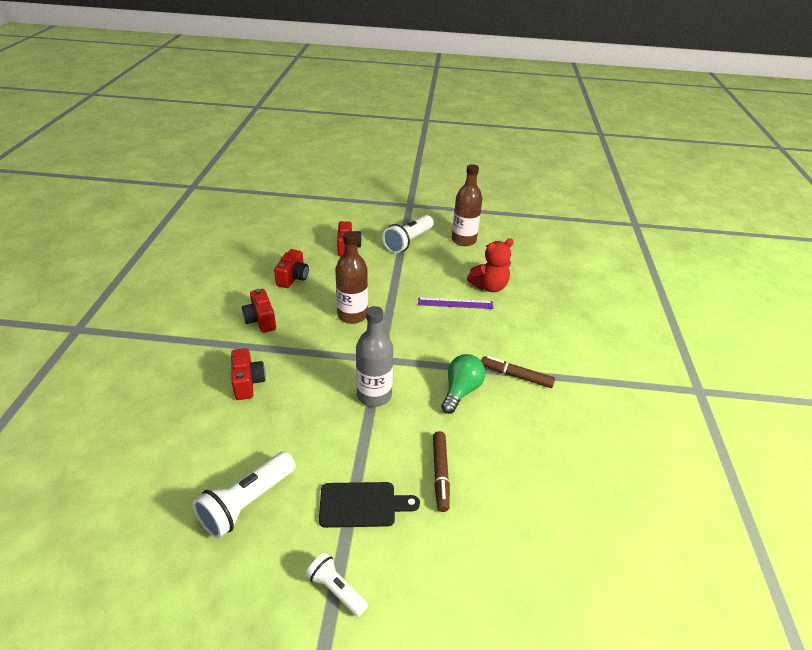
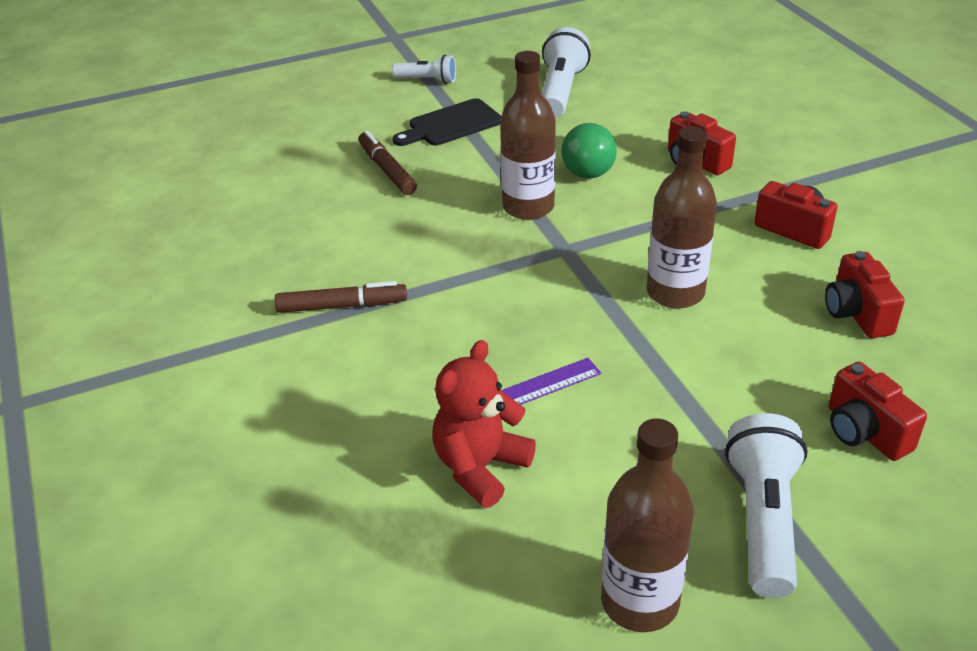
camera: 155 degrees right, 0 degrees up
grey bottle [356,306,393,407] -> brown bottle [500,51,556,220]
green light bulb [441,354,486,414] -> green light bulb moved to [561,123,617,179]

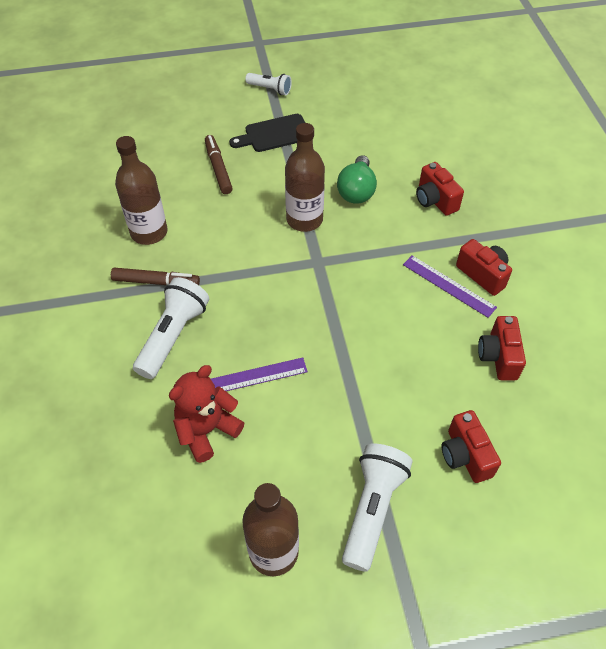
camera: 10 degrees right, 15 degrees up
white flashlight [542,27,591,118] -> white flashlight moved to [133,277,209,379]
brown bottle [647,126,717,309] -> brown bottle moved to [115,136,168,245]
none -> purple ruler [403,255,497,318]

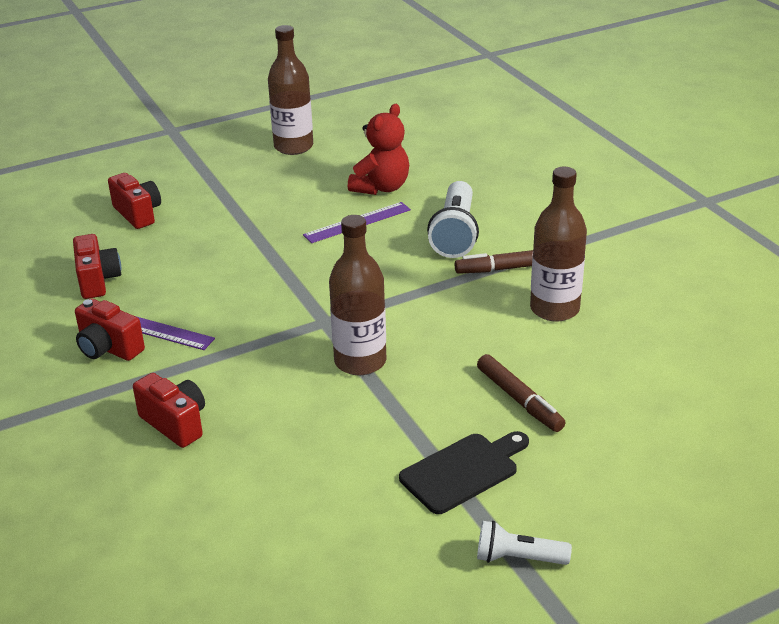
camera: 165 degrees right, 20 degrees down
green light bulb [337,155,377,204] -> none
white flashlight [342,443,412,572] -> none

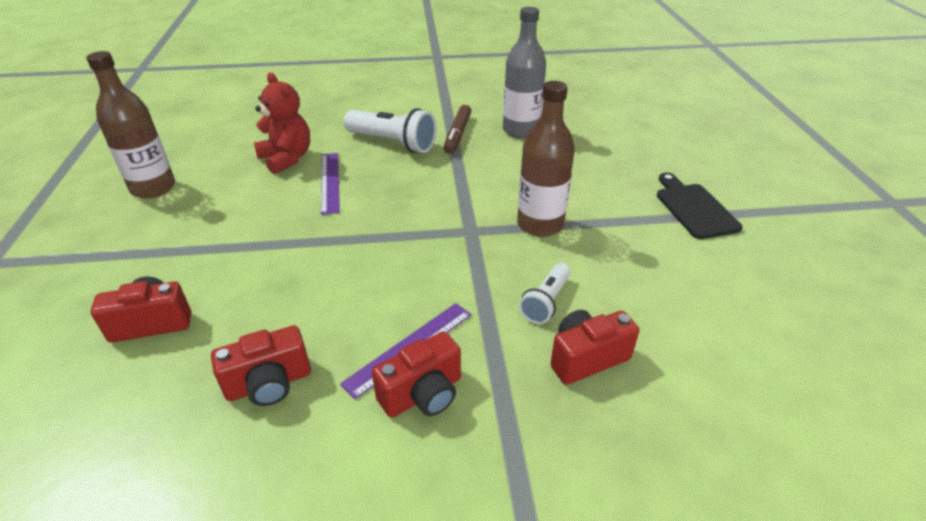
camera: 70 degrees left, 5 degrees up
red camera [73,234,121,299] -> red camera turned 150 degrees clockwise [211,325,311,406]
brown marker [477,354,566,432] -> none
white flashlight [477,521,572,565] -> white flashlight moved to [519,263,571,324]
brown bottle [530,167,587,322] -> grey bottle [503,7,546,138]

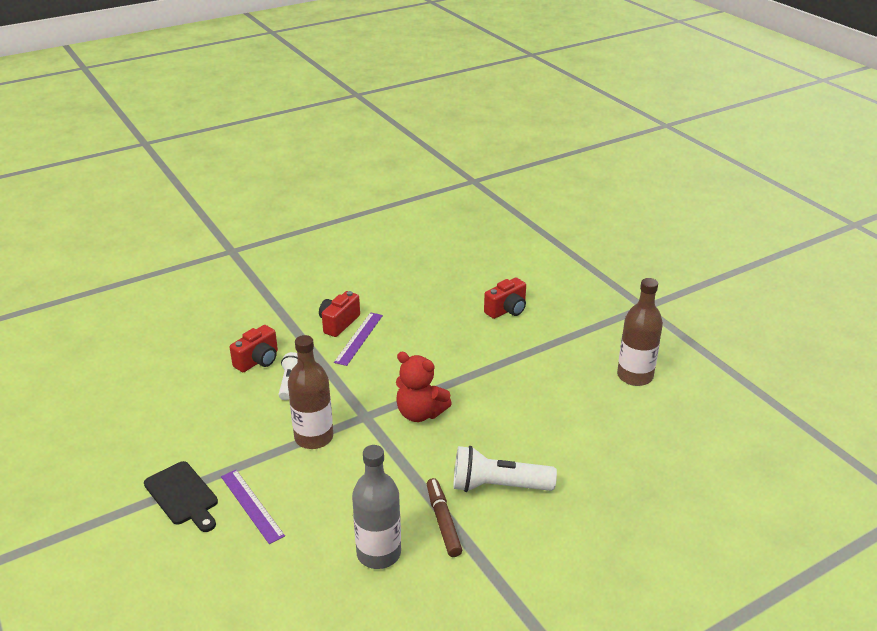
camera: 155 degrees right, 5 degrees down
red camera [211,325,311,406] -> none
red teddy bear [254,72,310,174] -> red teddy bear moved to [396,352,452,422]
purple ruler [321,153,340,215] -> purple ruler moved to [221,470,285,544]

